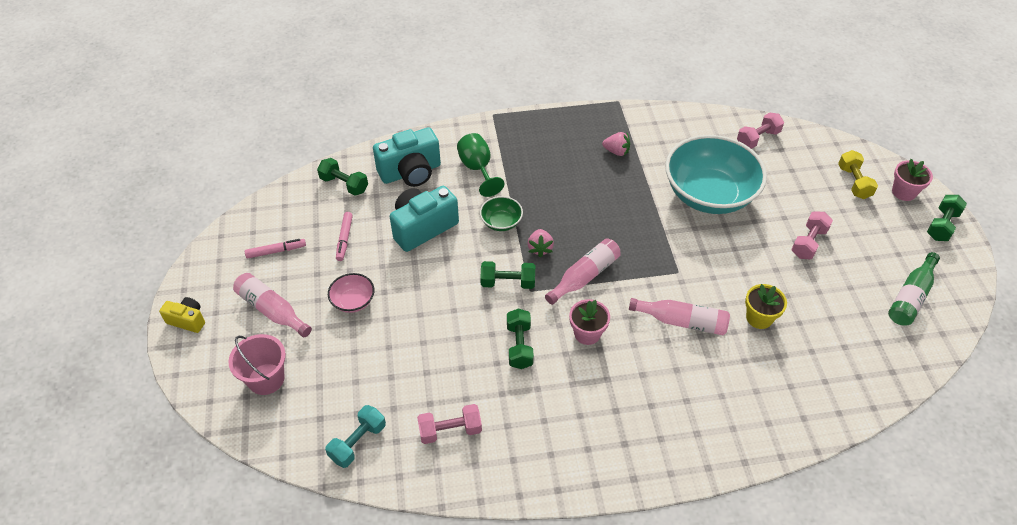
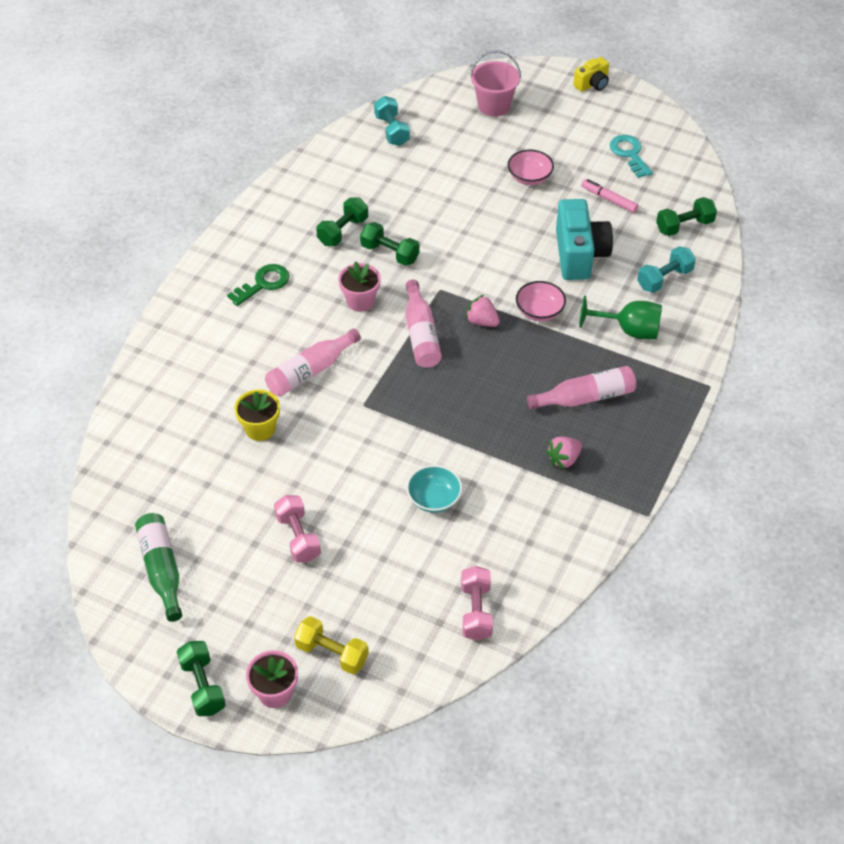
camera: 125 degrees right, 0 degrees up
pink bottle [233,273,312,337] -> pink bottle moved to [527,366,636,410]
pink marker [245,239,306,259] -> turquoise key [610,135,653,178]
turquoise camera [373,127,441,187] -> turquoise dumbbell [637,246,696,293]
pink dumbbell [417,404,482,444] -> none
green bowl [480,196,523,231] -> pink bowl [516,281,566,321]
green dumbbell [480,261,535,289] -> green dumbbell moved to [316,198,368,246]
turquoise bowl [665,135,767,214] -> turquoise bowl [406,465,462,513], size x0.43
none -> green key [227,264,290,306]

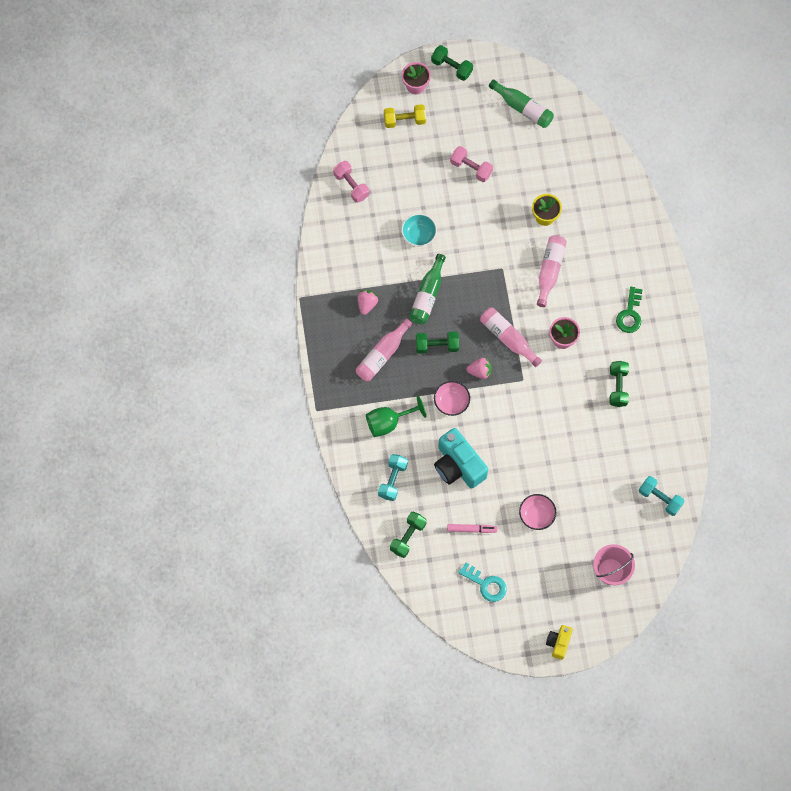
camera: 145 degrees right, 20 degrees up
green dumbbell [360,222,419,266] -> green dumbbell moved to [416,332,459,354]
none -> green bottle [409,254,446,324]

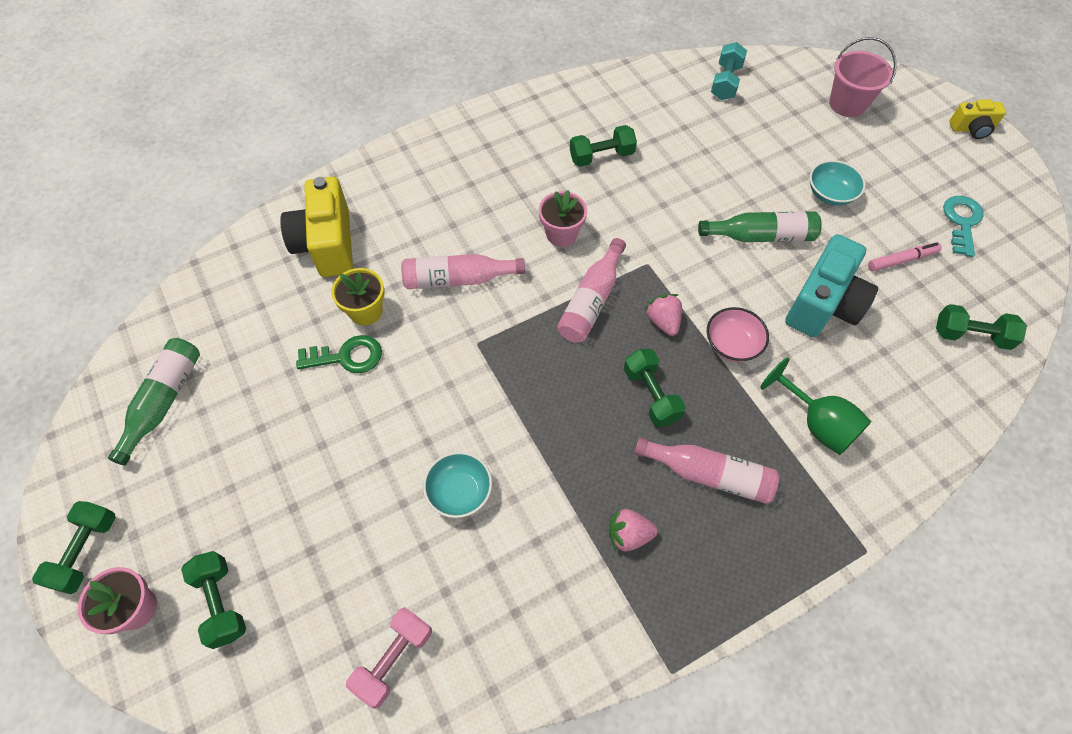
camera: 110 degrees left, 10 degrees down
turquoise dumbbell [378,454,408,501] -> none
yellow dumbbell [384,104,426,128] -> green dumbbell [181,551,246,649]
green bottle [409,254,446,324] -> green bottle moved to [698,211,822,242]
pink marker [447,524,497,533] -> pink marker turned 90 degrees clockwise [868,242,942,271]
pink dumbbell [450,146,493,182] -> none
pink bowl [519,494,556,530] -> turquoise bowl [810,160,866,206]
green key [616,287,642,333] -> green key moved to [296,335,382,373]
none -> yellow camera [280,177,353,277]

